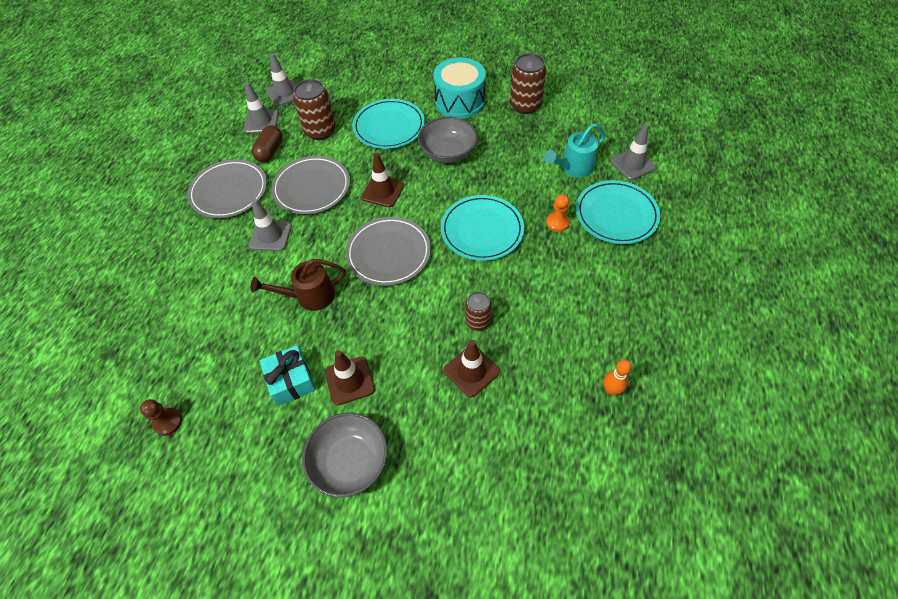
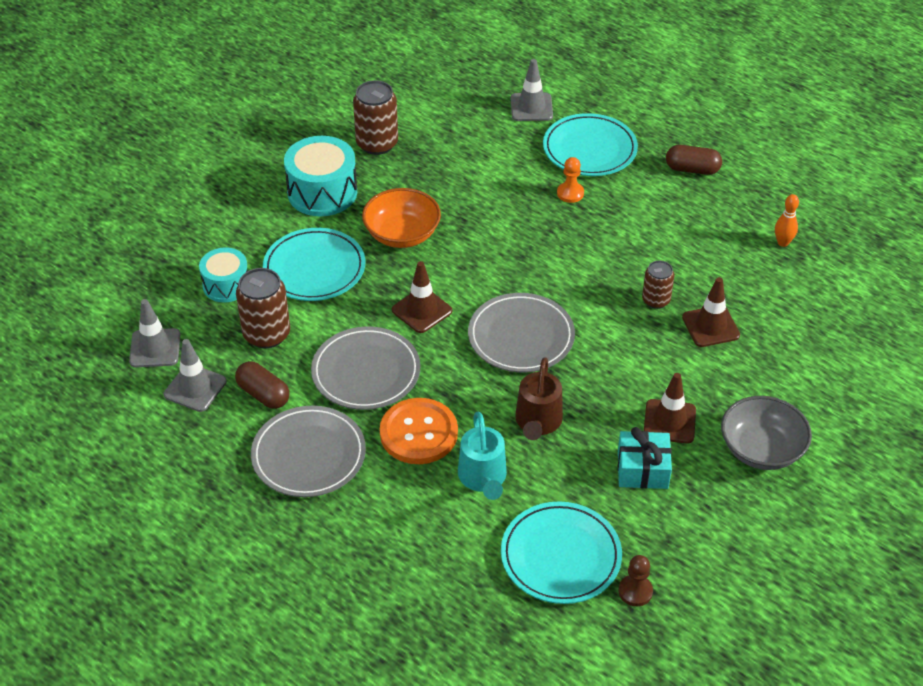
camera: 65 degrees left, 10 degrees down
grey traffic cone [249,198,292,251] -> orange button [380,398,458,464]
grey bowl [418,117,478,163] -> orange bowl [362,188,441,248]
turquoise plate [441,195,524,261] -> turquoise plate moved to [501,501,622,604]
turquoise watering can [544,124,605,178] -> turquoise watering can moved to [458,411,507,500]
none -> turquoise drum [199,247,248,302]
none -> brown capsule [666,145,722,175]

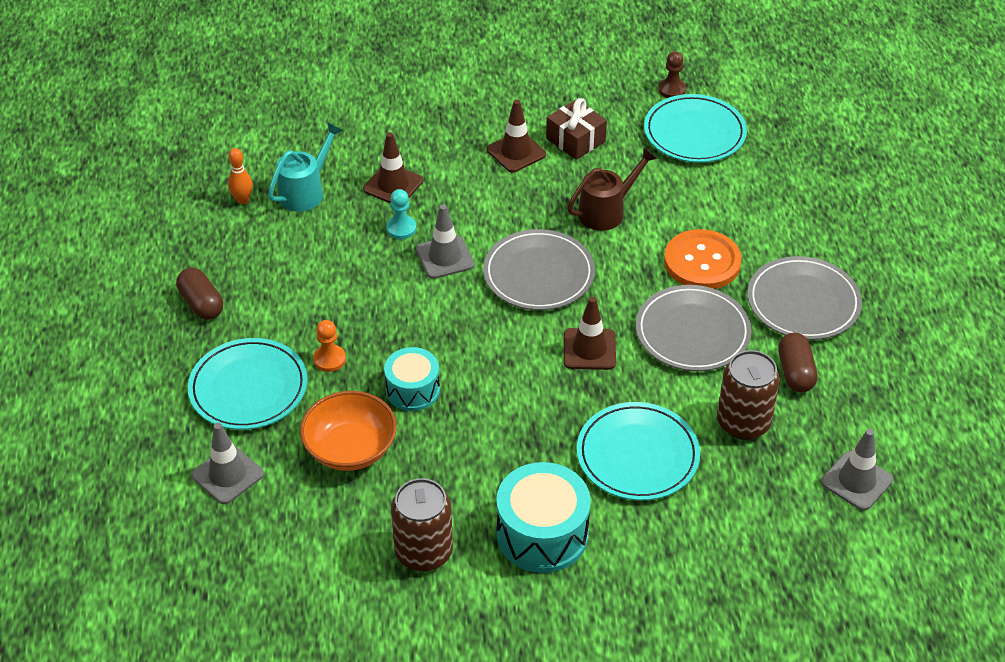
camera: 135 degrees left, 0 degrees up
grey traffic cone [164,339,227,412] -> grey traffic cone moved to [416,204,475,279]
turquoise drum [199,247,248,302] -> turquoise drum moved to [384,347,440,411]
orange bowl [362,188,441,248] -> orange bowl moved to [300,391,397,471]
turquoise watering can [458,411,507,500] -> turquoise watering can moved to [268,123,343,212]
turquoise gift [618,427,672,489] -> brown gift [546,98,607,160]
brown can [642,261,674,309] -> turquoise pawn [386,189,417,239]
grey bowl [721,396,812,470] -> none

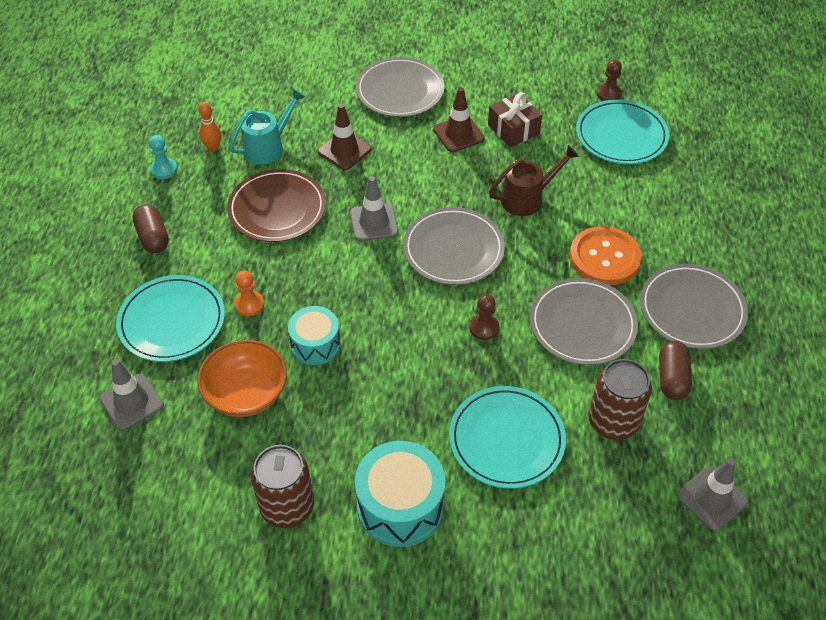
camera: 10 degrees right, 5 degrees up
turquoise pawn [386,189,417,239] -> turquoise pawn moved to [149,135,177,179]
brown traffic cone [564,297,616,370] -> brown pawn [469,294,499,340]
none -> brown plate [227,169,326,242]
none -> grey plate [356,57,445,117]

